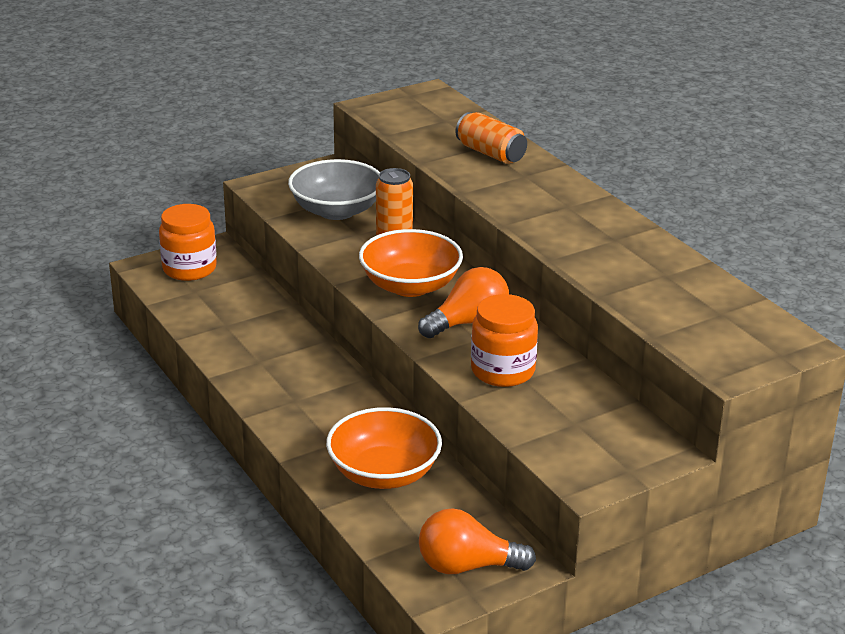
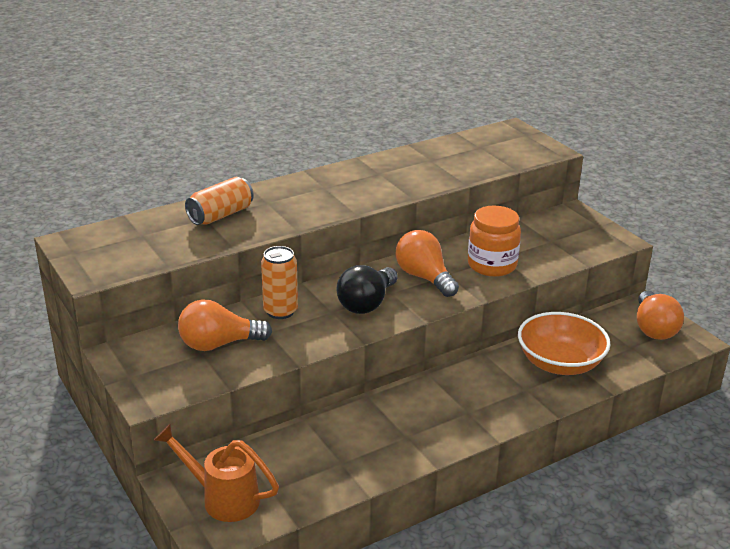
camera: 90 degrees left, 0 degrees up
orange jar [159,204,217,281] -> orange watering can [154,424,279,522]
grey bowl [288,159,380,220] -> orange light bulb [178,299,272,351]
orange bowl [359,229,463,297] -> black light bulb [337,265,398,314]

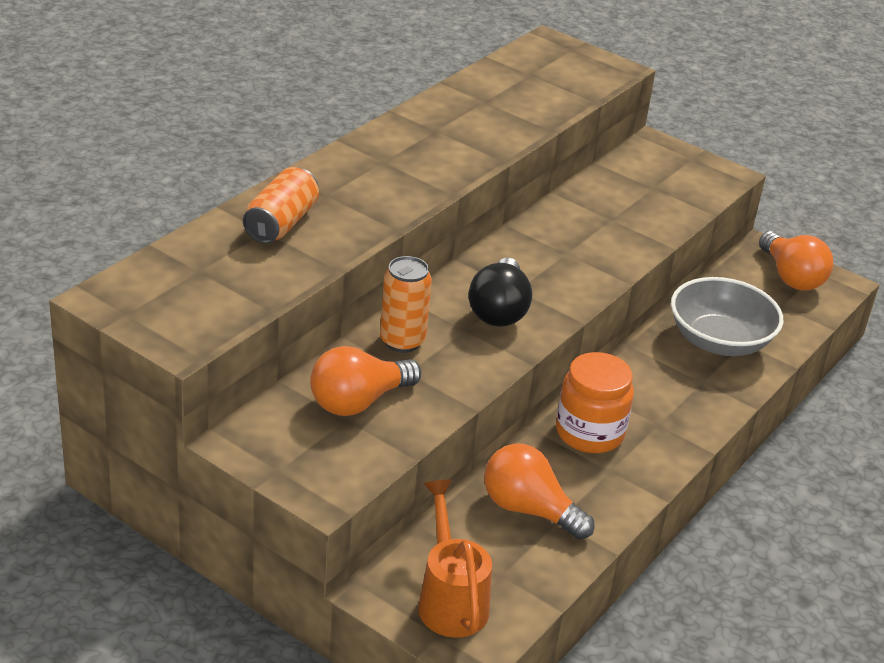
camera: 25 degrees left, 5 degrees up
orange watering can [154,424,279,522] -> orange watering can turned 75 degrees clockwise [418,479,492,638]
orange light bulb [396,230,459,297] -> orange light bulb moved to [484,443,594,540]
orange jar [468,206,521,277] -> orange jar moved to [556,352,634,453]
orange bowl [518,312,610,375] -> grey bowl [671,277,783,356]

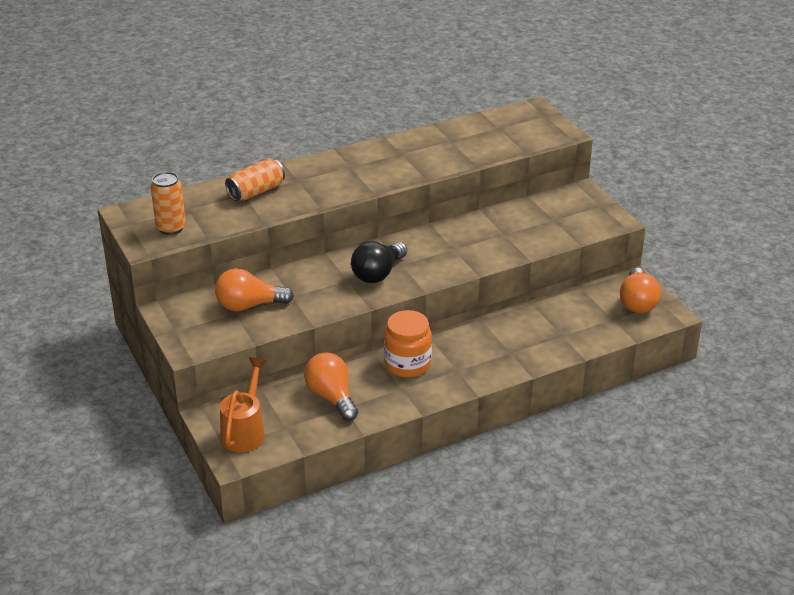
camera: 30 degrees right, 0 degrees up
orange can [380,256,432,353] -> orange can moved to [151,172,186,235]
grey bowl [671,277,783,356] -> none

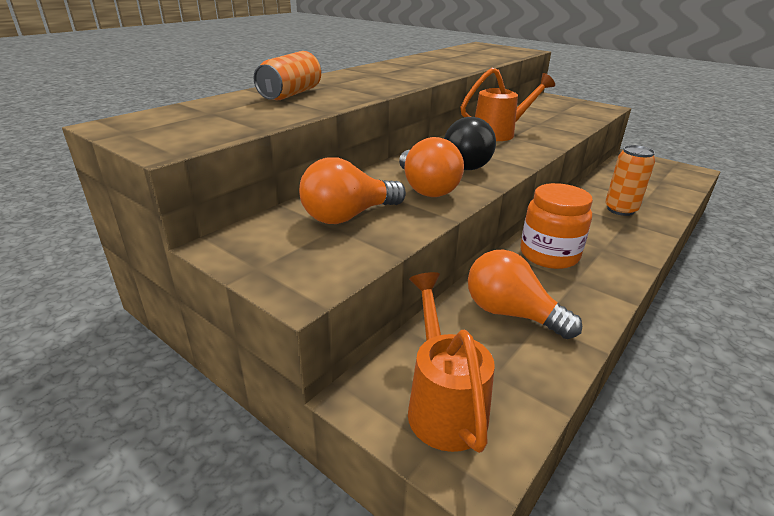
camera: 25 degrees left, 5 degrees down
orange can [151,172,186,235] -> orange can moved to [605,145,655,216]
orange light bulb [620,268,661,313] -> orange light bulb moved to [399,137,464,197]
none -> orange watering can [461,68,555,141]

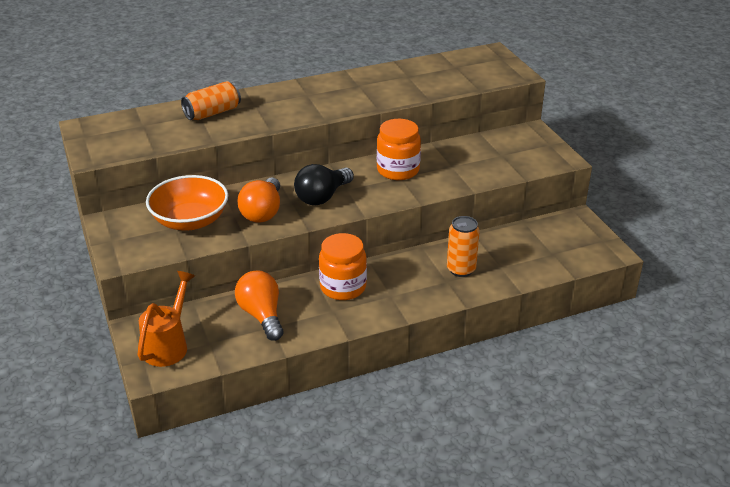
camera: 30 degrees right, 5 degrees up
orange light bulb [299,157,406,224] -> orange bowl [146,175,228,231]
orange watering can [461,68,555,141] -> orange jar [377,119,421,180]

